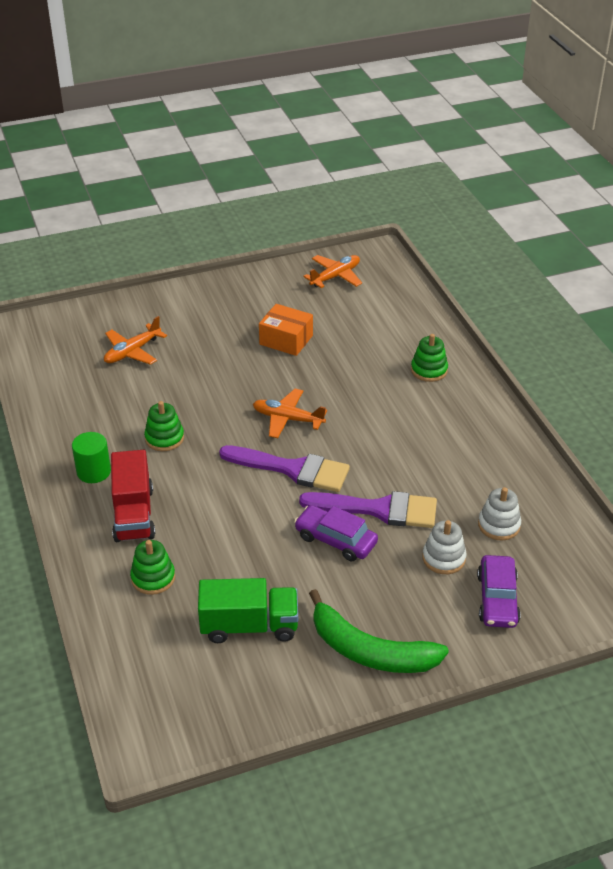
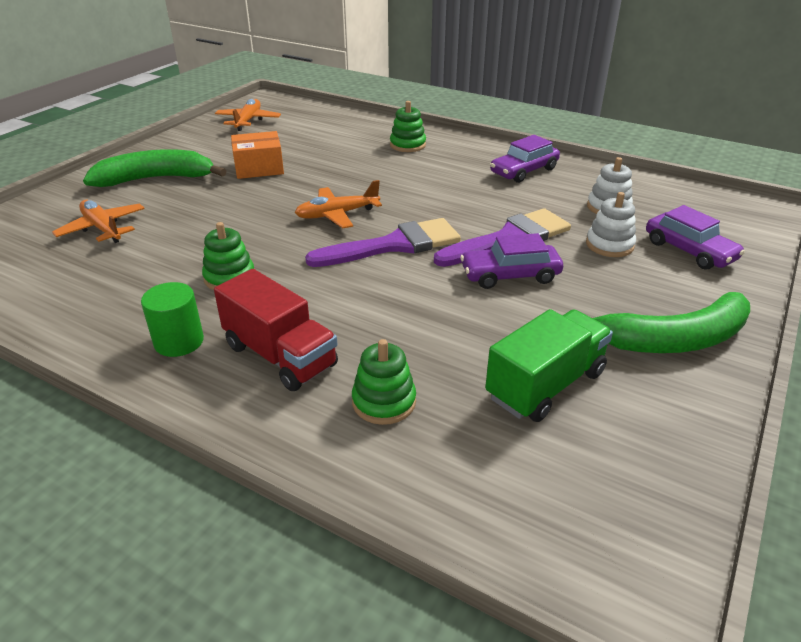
camera: 40 degrees left, 5 degrees down
orange plane [104,316,167,365] -> orange plane turned 135 degrees clockwise [52,200,145,243]
none -> green banana [83,149,226,187]
none -> purple car [490,135,560,183]

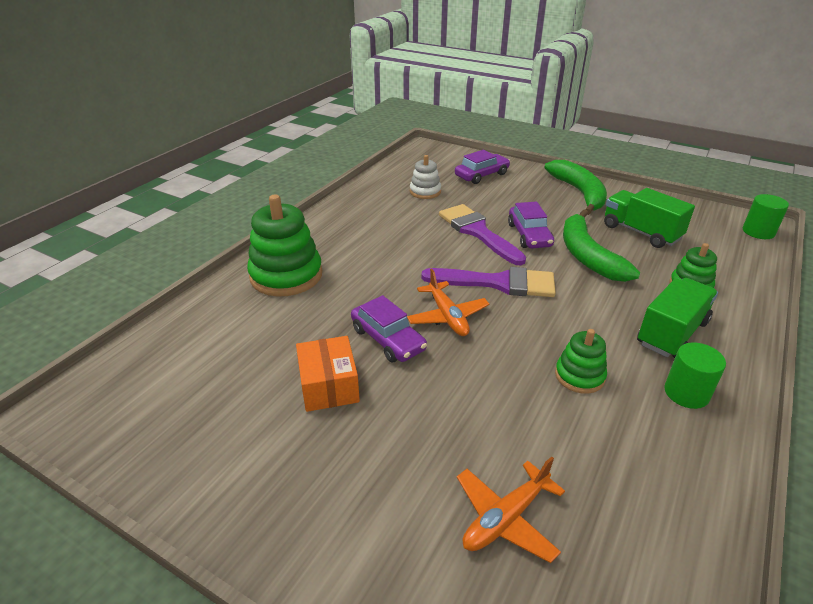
camera: 90 degrees left, 0 degrees up
green banana [83,149,226,187] -> green banana moved to [563,210,640,282]
red truck [214,269,338,391] -> green truck [637,278,718,358]
orange plane [215,99,281,131] -> none
purple brush [305,218,461,267] -> purple brush turned 120 degrees clockwise [421,267,556,297]
green stacking toy [390,101,426,152] -> green stacking toy [247,194,322,296], size x1.82
purple car [490,135,560,183] -> purple car moved to [351,295,427,362]
white stacking toy [586,192,636,257] -> none
none -> green cylinder [743,194,789,239]

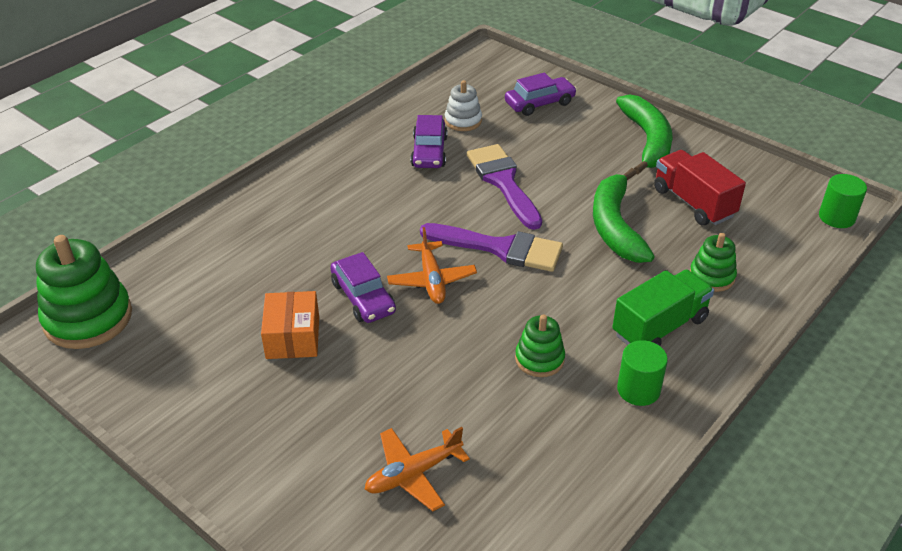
camera: 10 degrees right, 5 degrees up
green stacking toy [247,194,322,296] -> green stacking toy moved to [36,235,132,349]
purple car [508,201,554,248] -> purple car moved to [411,115,447,168]
green truck [604,188,695,248] -> red truck [654,150,746,225]

